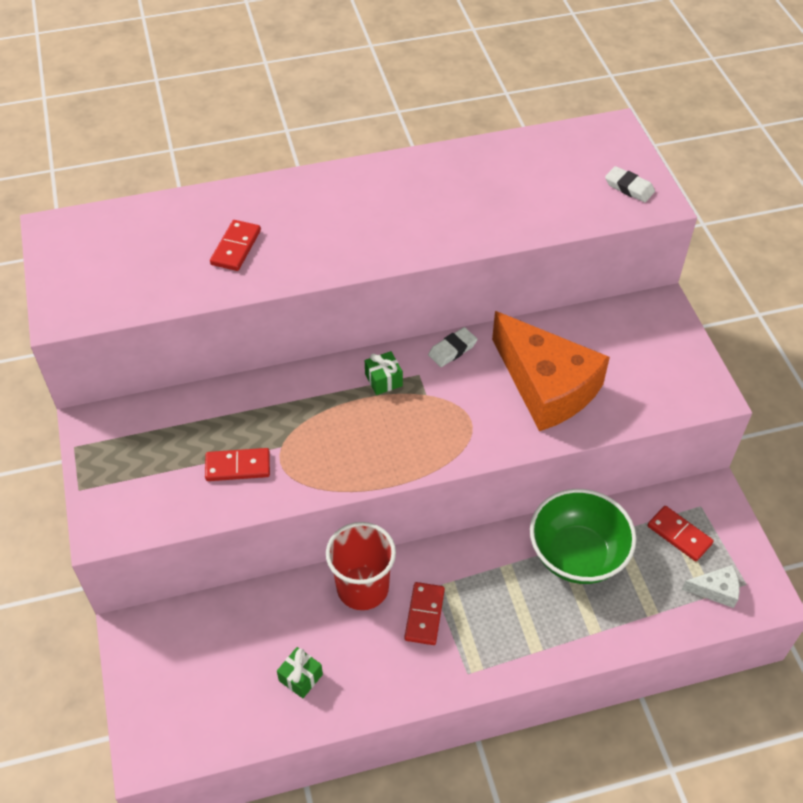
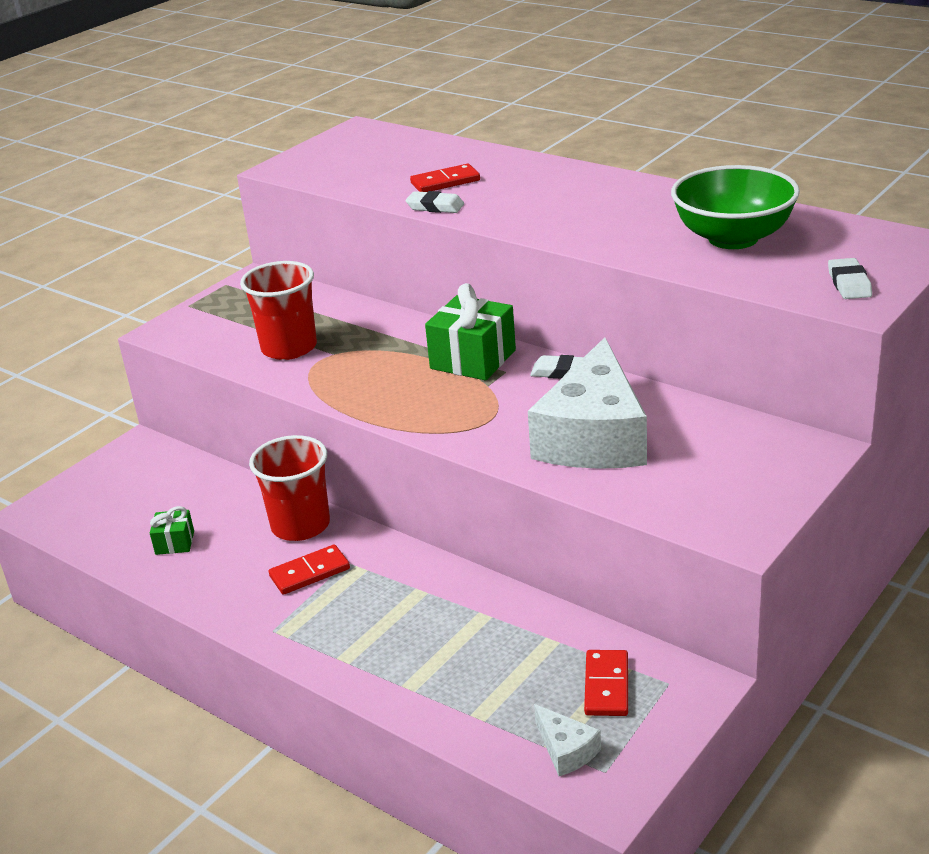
camera: 55 degrees right, 20 degrees down
red domino [205,448,270,481] -> red cup [240,261,317,360]
green gift [365,351,403,395] -> green gift [425,283,516,380], size x1.92
orange cheese [492,311,610,431] -> white cheese [528,337,647,469]
green bowl [530,489,636,584] -> green bowl moved to [671,165,800,249]
none -> white eraser [405,191,464,213]

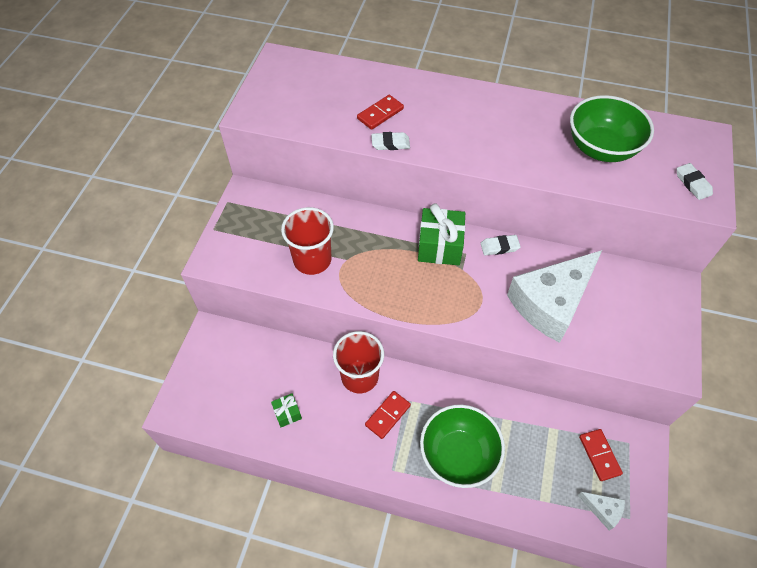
camera: 25 degrees left, 25 degrees up
white cheese [528,337,647,469] -> white cheese turned 60 degrees clockwise [507,250,602,343]
none -> green bowl [420,405,505,488]

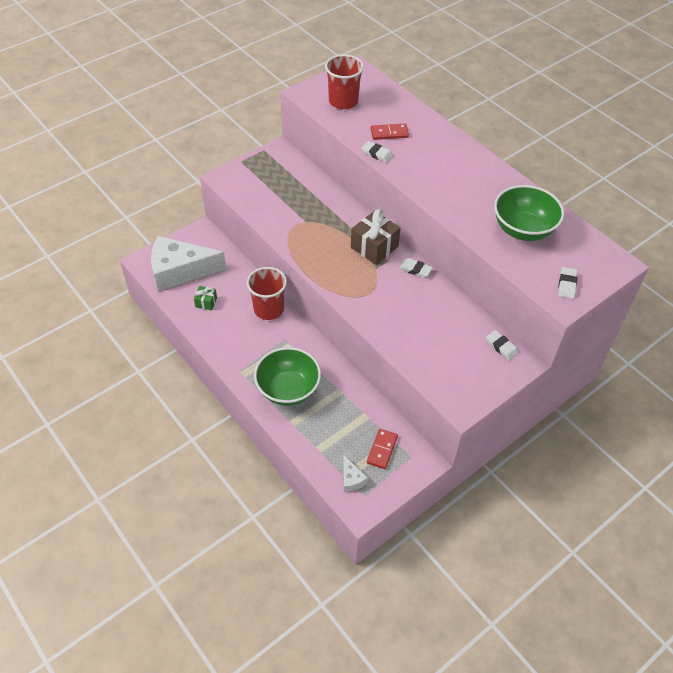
camera: 35 degrees right, 5 degrees down
red cup [281,207,334,275] -> red cup moved to [325,54,364,109]
red domino [365,391,411,439] -> none
green gift [418,203,465,265] -> brown gift [351,209,401,265]
white cheese [507,250,602,343] -> white cheese moved to [151,236,226,291]
none -> white eraser [486,330,519,361]

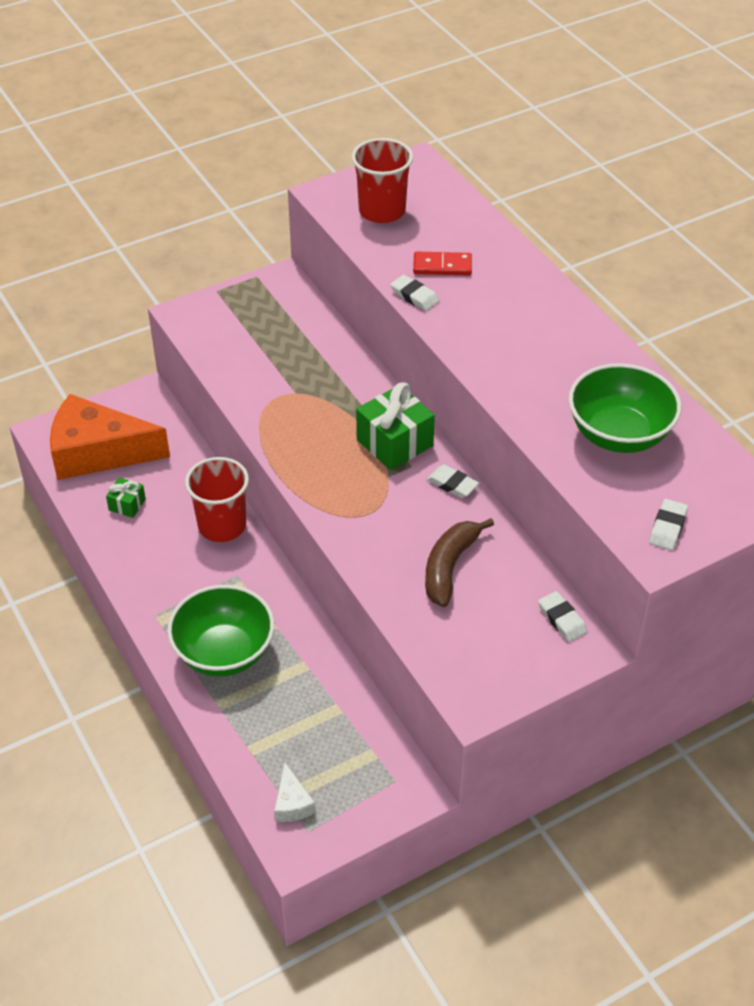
camera: 10 degrees right, 5 degrees down
white cheese [151,236,226,291] -> orange cheese [50,394,170,480]
brown gift [351,209,401,265] -> green gift [356,383,435,470]
red domino [367,429,398,469] -> none
none -> brown banana [425,518,494,607]

